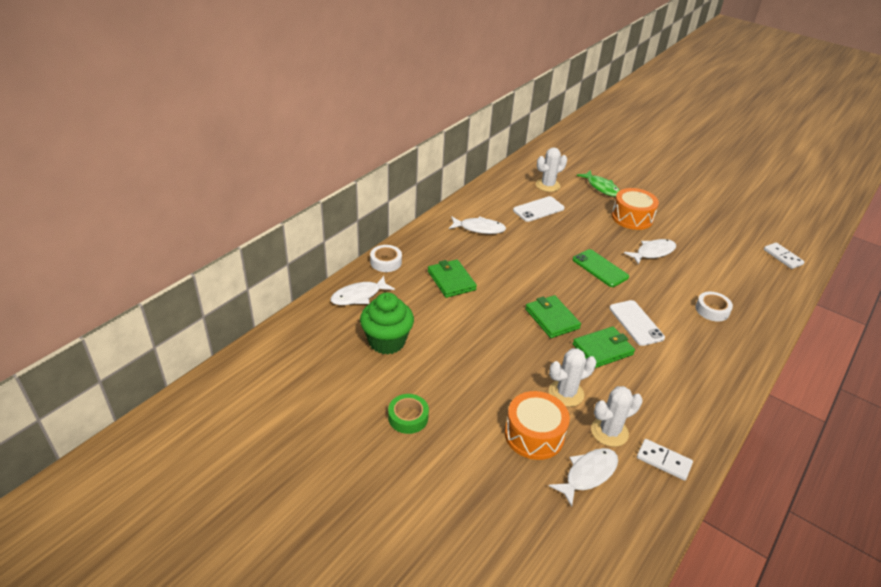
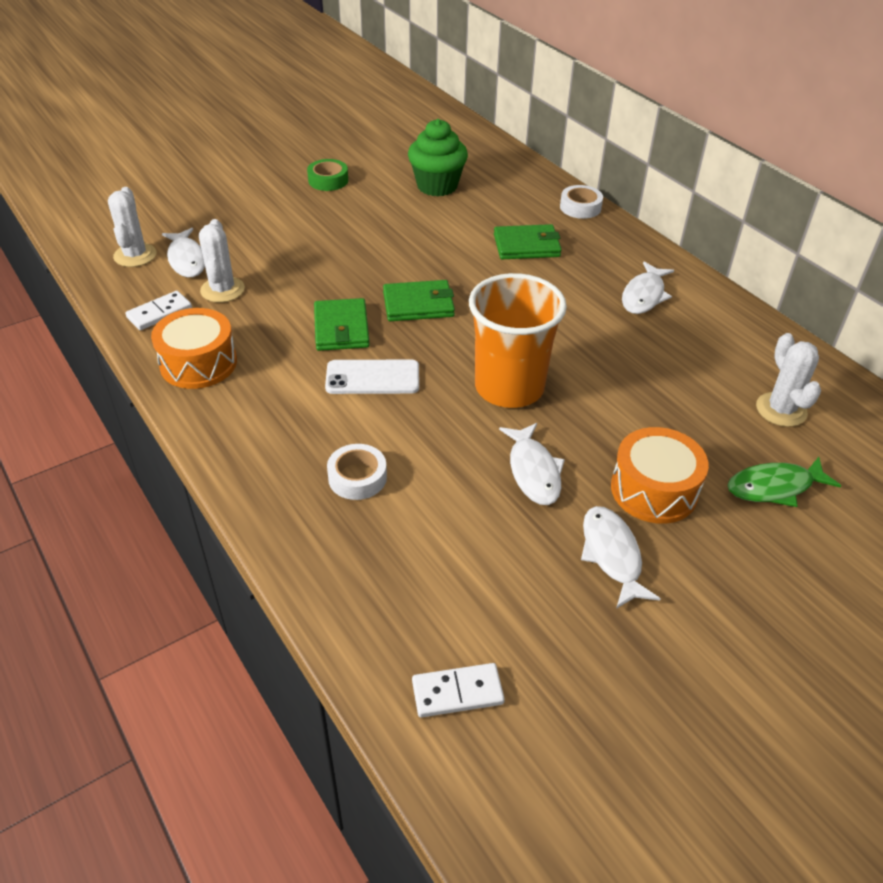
camera: 110 degrees right, 5 degrees up
white fish [330,276,395,305] -> white fish moved to [581,506,661,609]
orange drum [505,391,570,460] -> orange drum moved to [151,308,237,389]
white phone [513,196,565,222] -> none
white cactus [549,348,596,407] -> white cactus moved to [108,187,156,267]
green phone [573,249,629,287] -> orange cup [469,273,567,408]

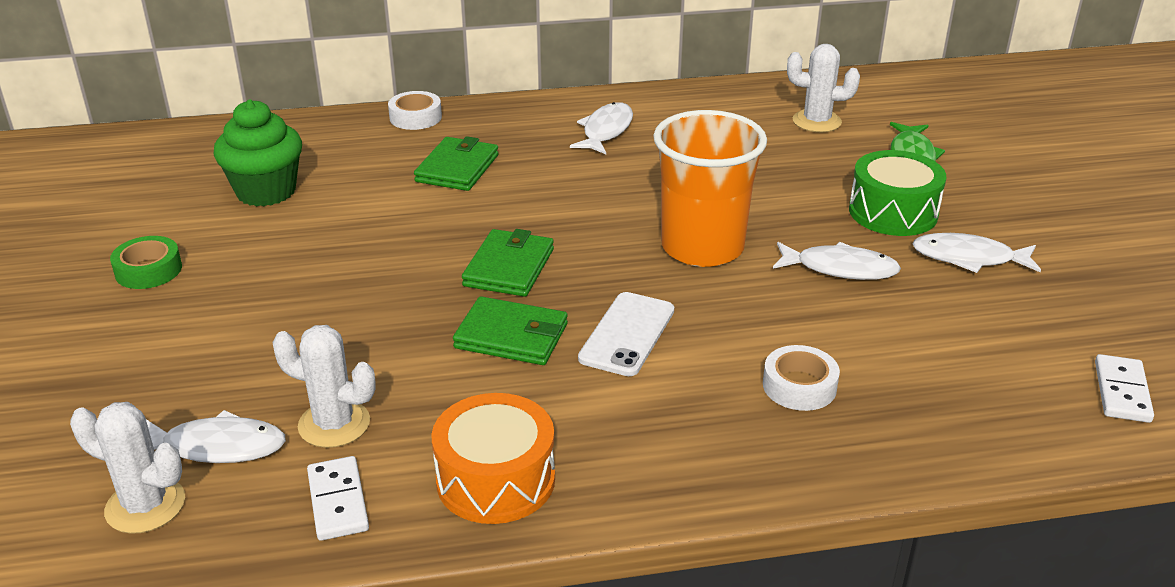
camera: 65 degrees left, 10 degrees down
orange drum [611,427,709,524] -> green drum [849,150,946,236]
white fish [622,262,674,314] -> white fish turned 120 degrees counterclockwise [570,102,633,154]

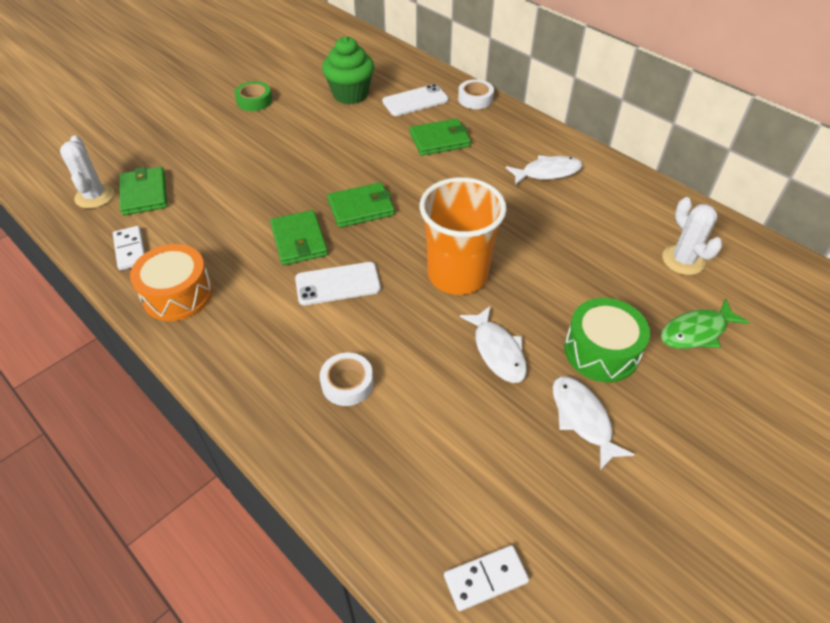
camera: 55 degrees right, 15 degrees up
white fish [146,410,286,463] -> green wallet [119,167,167,215]
white cactus [273,325,376,448] -> none
white domino [307,456,369,541] -> white domino turned 60 degrees counterclockwise [113,226,145,270]
none -> white phone [382,84,449,116]

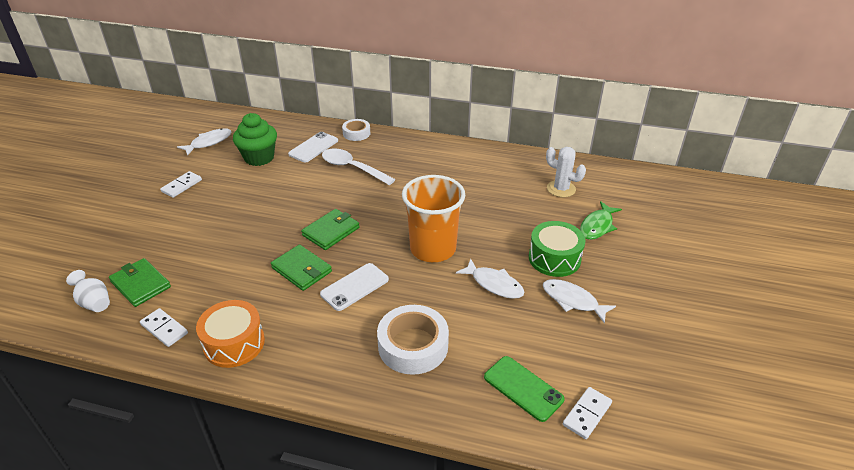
camera: 30 degrees left, 10 degrees down
white cactus [60,135,114,209] -> white vase [66,270,110,312]
green tape [234,81,272,111] -> white domino [160,171,202,198]
white tape [320,353,374,406] -> white tape [377,305,449,375], size x1.72
green wallet [410,118,471,156] -> white spoon [322,148,395,185]
white fish [506,155,583,185] -> white fish moved to [177,128,232,156]
none -> green phone [484,356,565,422]

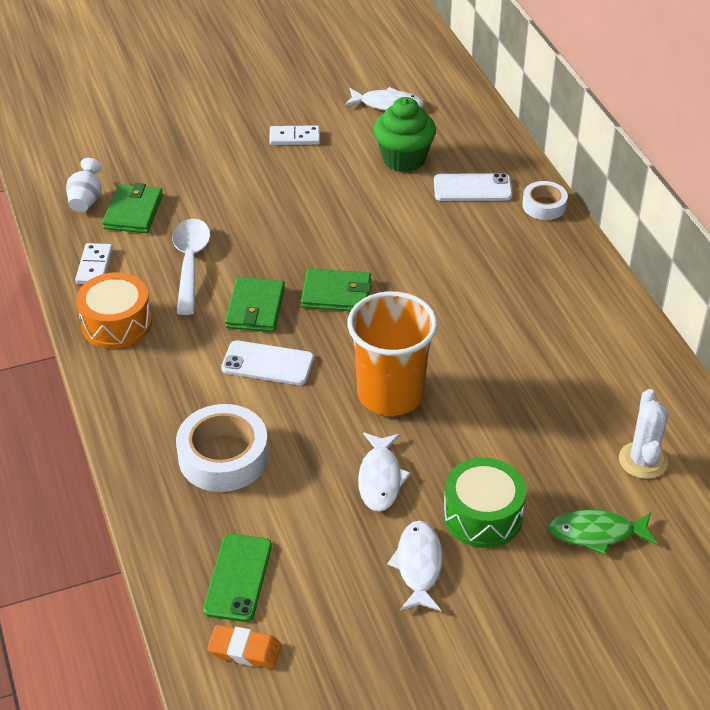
camera: 55 degrees right, 5 degrees up
white spoon [322,148,395,185] -> white spoon moved to [172,219,211,315]
white domino [563,387,612,439] -> orange eraser [208,625,281,669]

